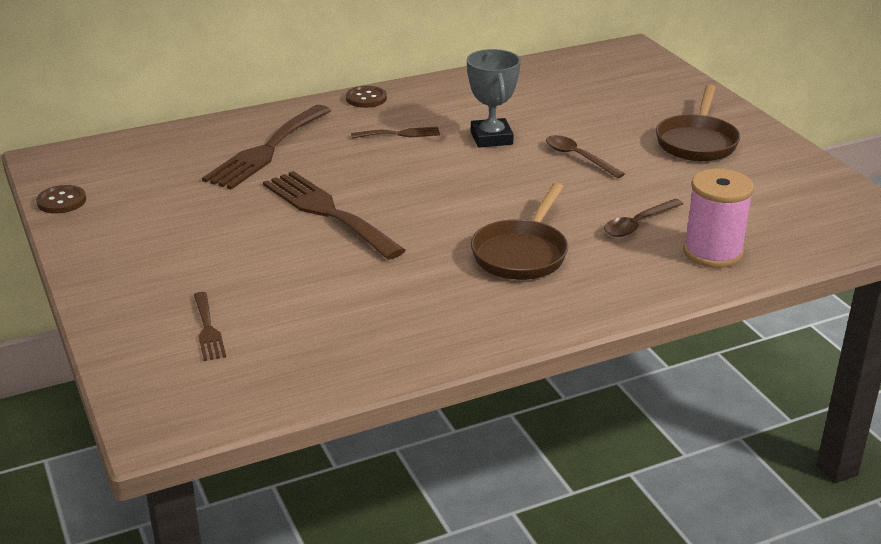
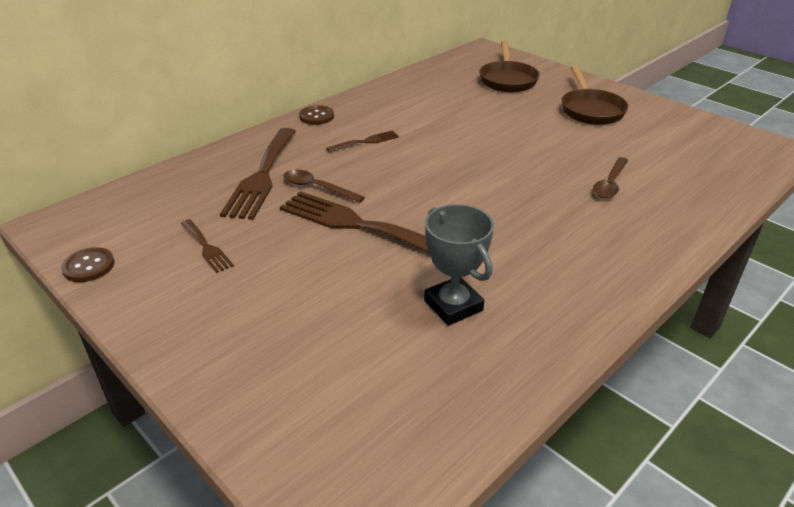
camera: 20 degrees left, 5 degrees up
brown fork [194,292,226,361] -> brown fork moved to [181,219,234,273]
grey trophy [467,49,521,148] -> grey trophy moved to [424,204,494,326]
brown pan [471,183,568,280] -> brown pan moved to [479,41,540,92]
brown spoon [546,135,625,178] -> brown spoon moved to [284,169,365,203]
pink spool [683,168,754,268] -> none

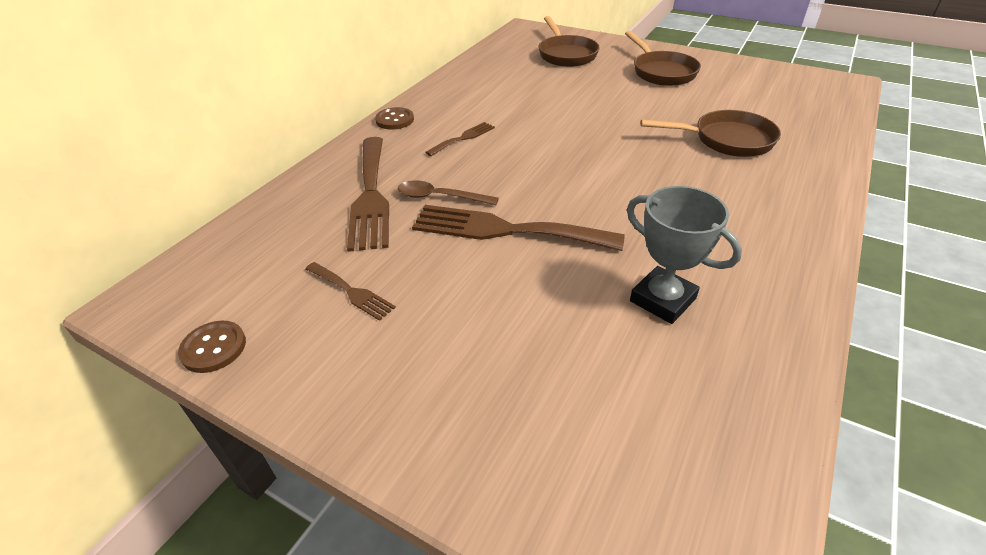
camera: 15 degrees left, 5 degrees up
brown spoon [593,157,628,198] -> brown pan [641,110,781,157]

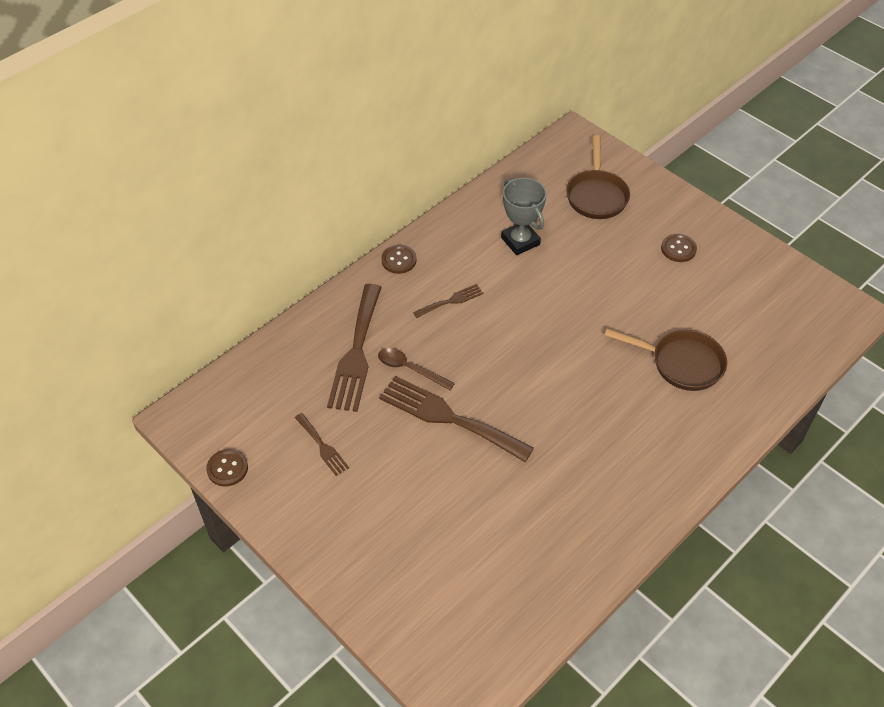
camera: 15 degrees right, 10 degrees up
brown pan [625,31,701,86] -> brown button [661,234,697,262]
grey trophy [627,186,742,324] -> grey trophy moved to [501,178,547,255]

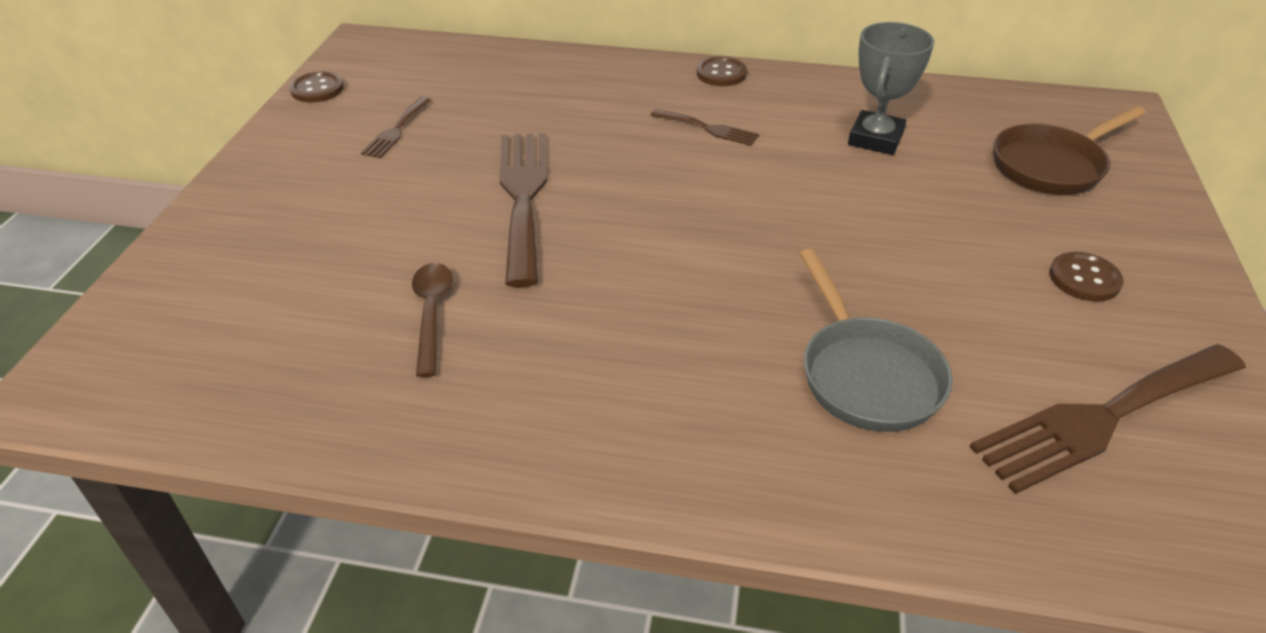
camera: 55 degrees right, 10 degrees down
brown fork [327,284,382,412] -> brown fork moved to [970,344,1246,494]
brown spoon [378,348,455,390] -> brown spoon moved to [412,263,453,377]
brown pan [604,329,727,391] -> grey pan [799,248,953,432]

